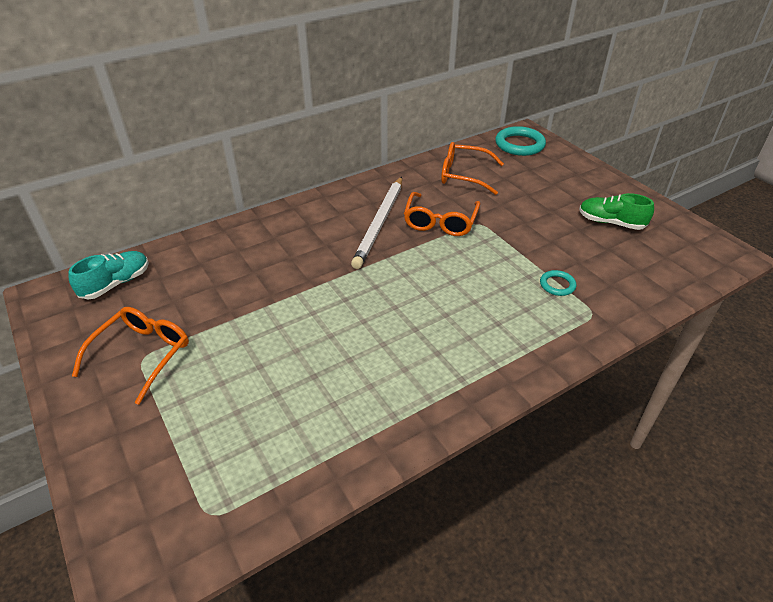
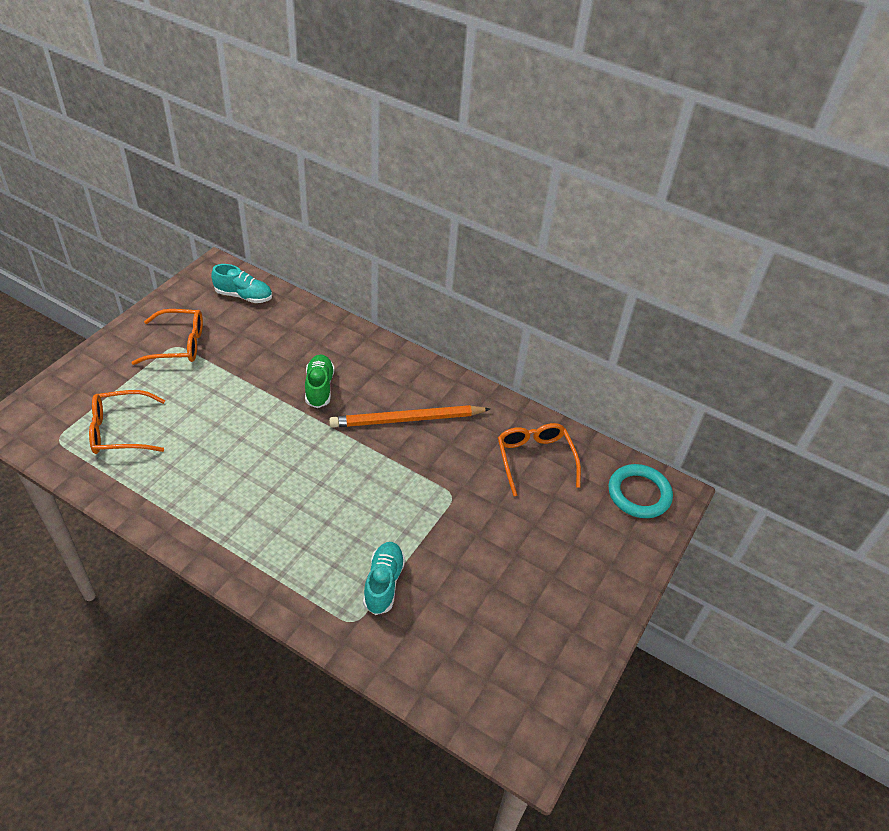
camera: 60 degrees right, 5 degrees up
white pencil [351,177,402,269] -> orange pencil [329,405,490,428]
orange glasses [404,192,480,236] -> orange glasses moved to [89,390,165,454]
turquoise ring [540,270,576,296] -> turquoise shoe [363,542,405,615]
green shoe [579,193,654,230] -> green shoe moved to [305,354,335,408]

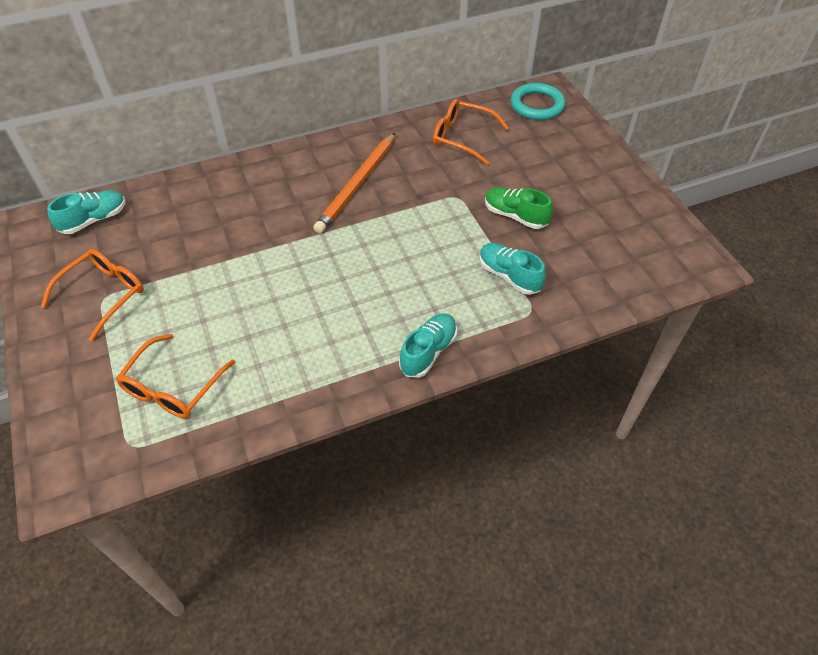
camera: 50 degrees left, 5 degrees up
green shoe [305,354,335,408] -> green shoe moved to [485,187,553,229]
none -> turquoise shoe [399,313,457,378]

